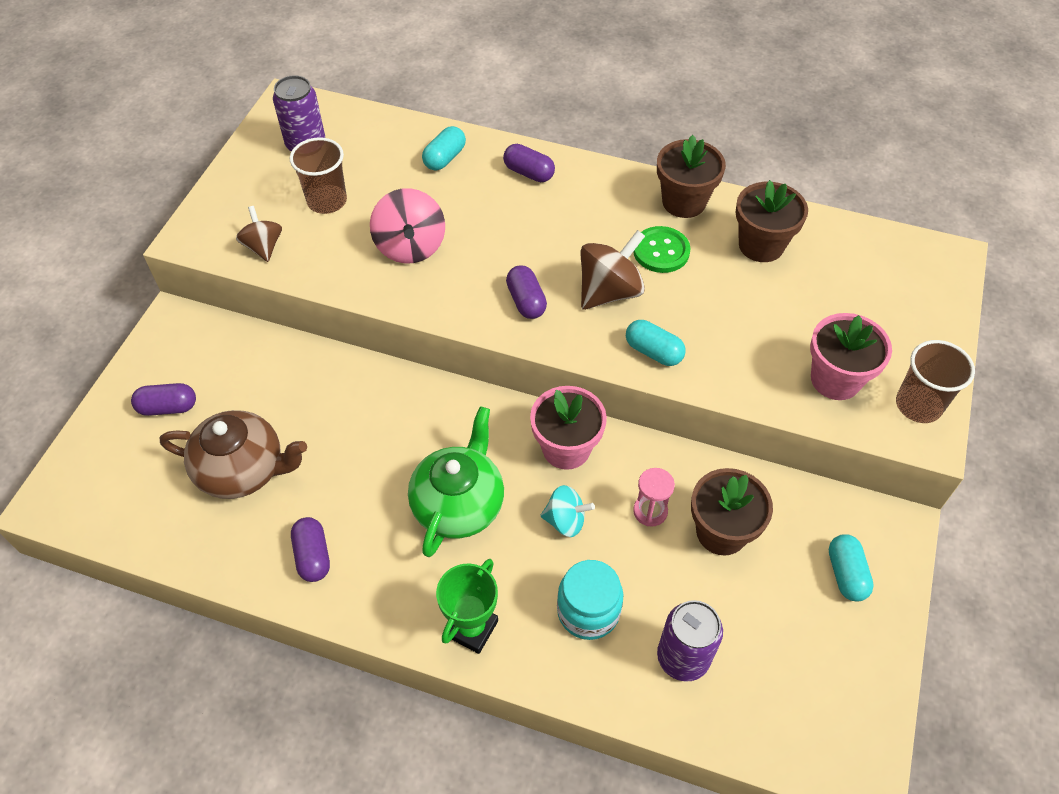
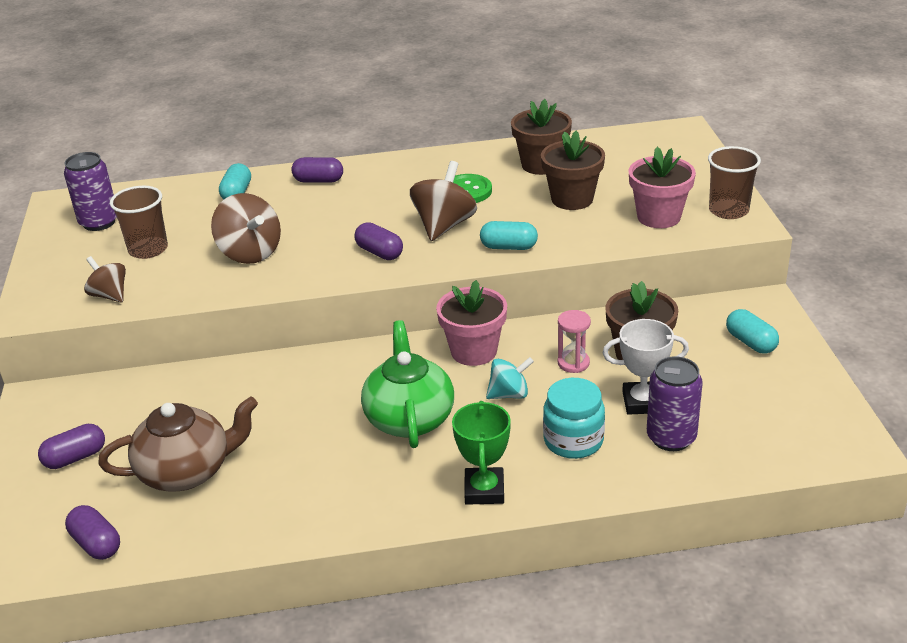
camera: 25 degrees left, 20 degrees down
purple capsule [291,517,330,582] -> purple capsule moved to [65,505,120,560]
pink spinning top [370,188,445,264] -> brown spinning top [211,193,281,264]
brown flower pot [657,135,726,218] -> brown flower pot moved to [541,131,605,210]
none -> white trophy [603,319,689,415]

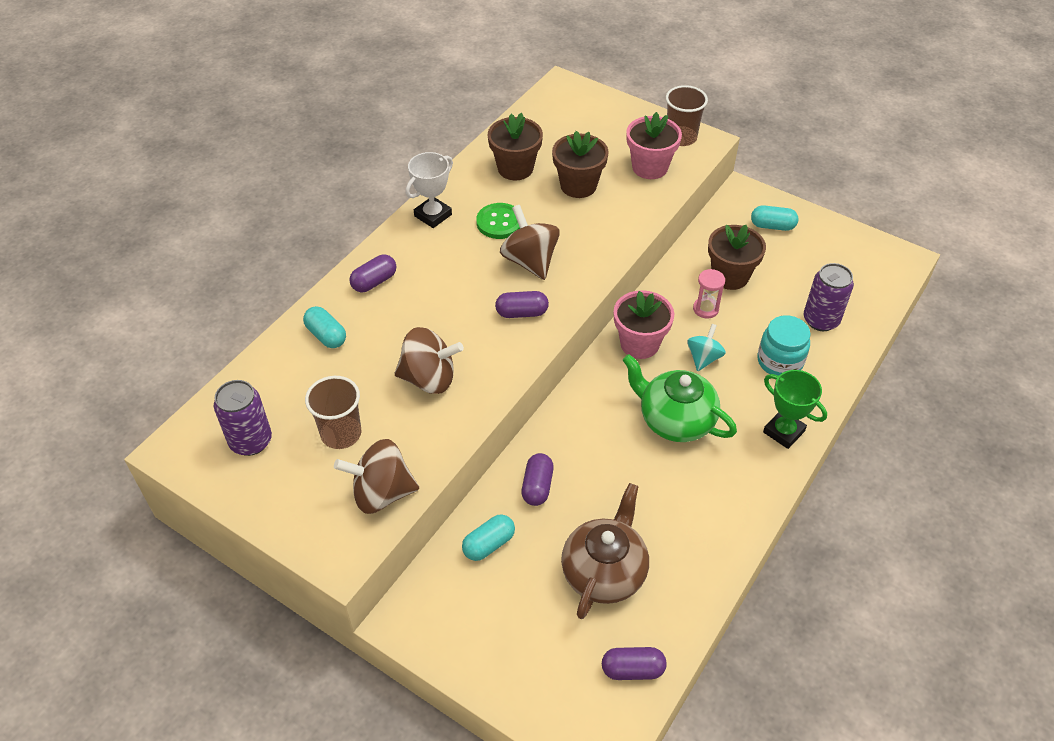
camera: 50 degrees left, 15 degrees up
purple capsule [38,424,105,469] -> purple capsule moved to [522,453,554,506]
brown spinning top [84,256,126,303] -> brown spinning top [334,439,419,514], size x1.60
turquoise capsule [480,221,538,250] -> turquoise capsule moved to [462,514,515,561]
white trophy [603,319,689,415] -> white trophy moved to [405,152,453,228]

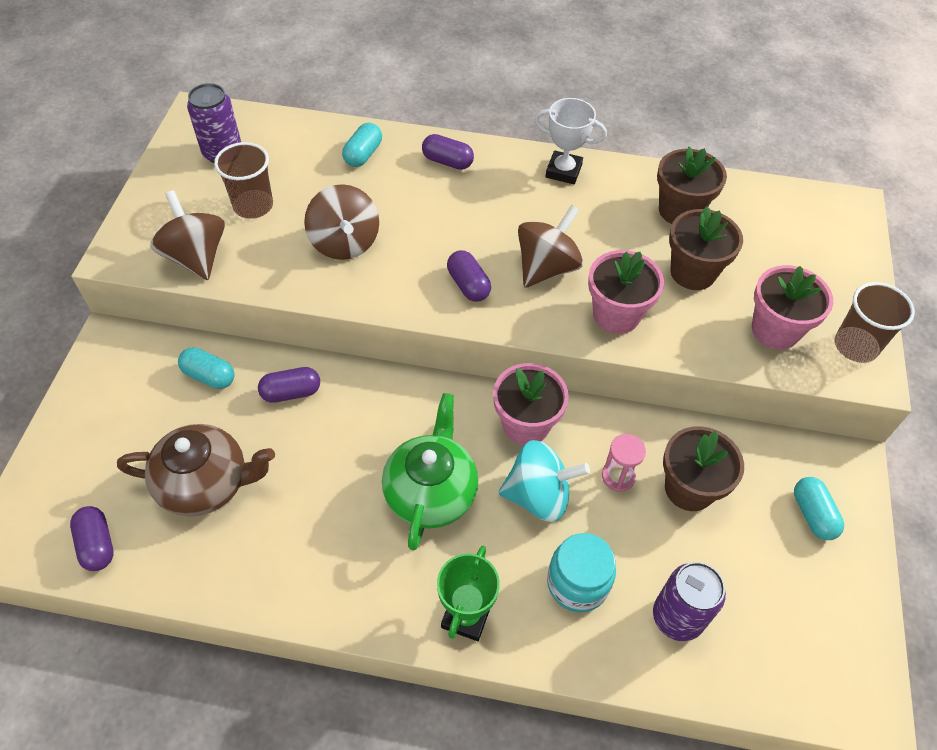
camera: 65 degrees right, 5 degrees up
green button [476,203,520,239] -> none
turquoise spinning top [687,324,726,371] -> turquoise spinning top [498,440,590,522], size x1.60
none -> pink flower pot [588,250,664,334]

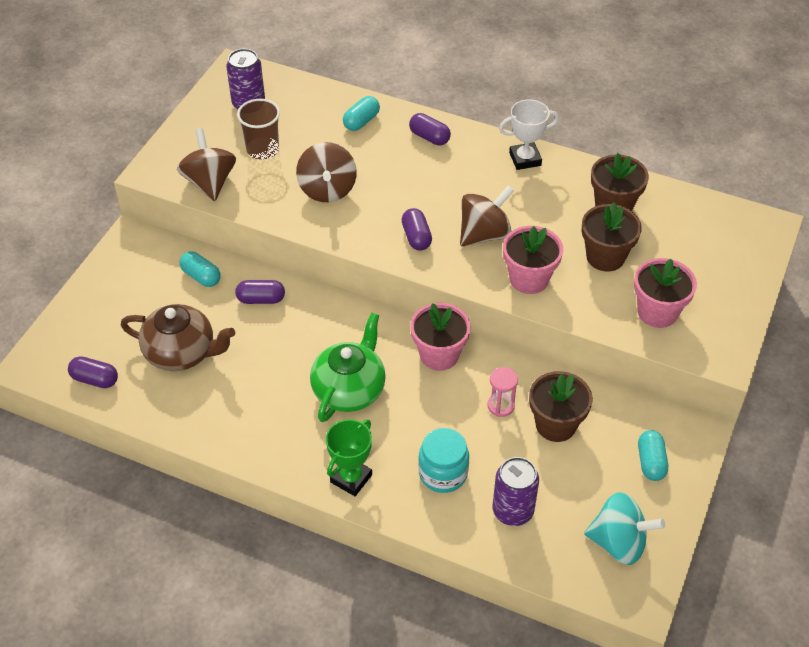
camera: 15 degrees right, 5 degrees down
purple capsule [70,506,114,571] -> purple capsule turned 60 degrees counterclockwise [68,356,118,388]
turquoise spinning top [498,440,590,522] -> turquoise spinning top moved to [584,492,665,565]
white trophy [535,98,607,184] -> white trophy turned 45 degrees counterclockwise [499,99,559,170]
brown cup [835,282,915,363] -> none

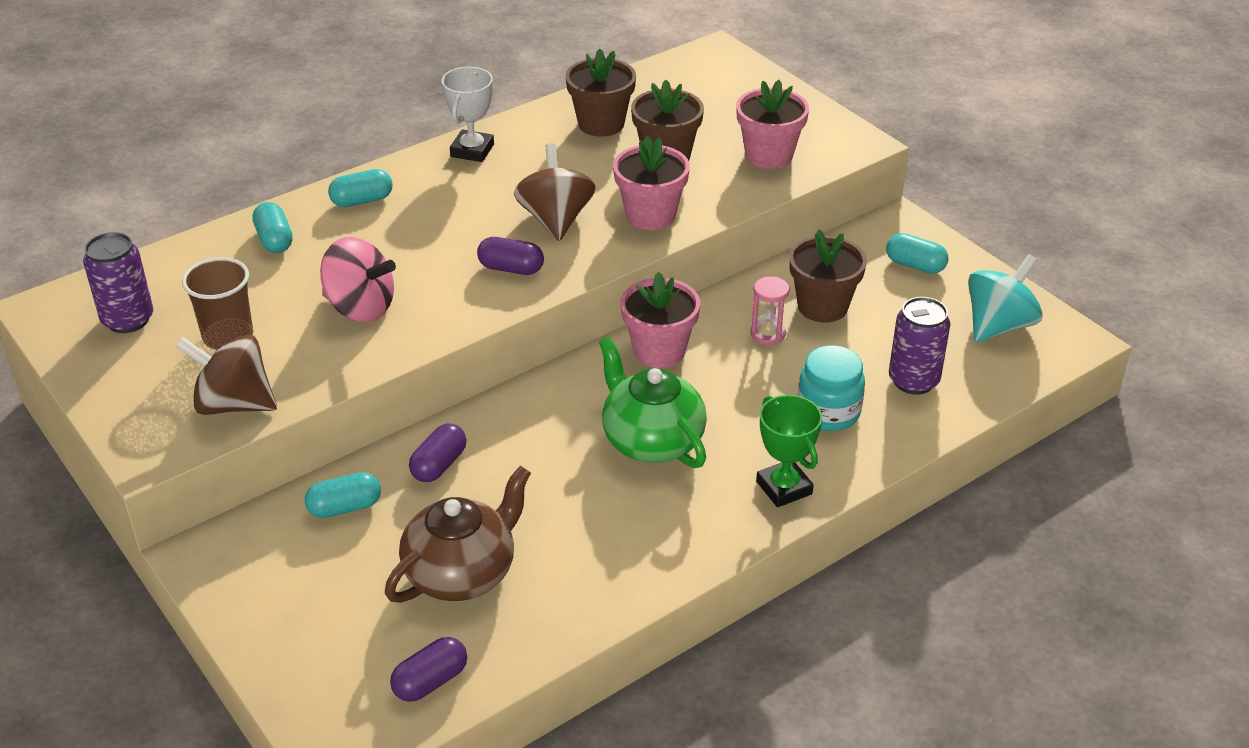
camera: 60 degrees left, 10 degrees down
brown spinning top [296,142,357,202] -> pink spinning top [320,237,396,322]
purple capsule [409,113,451,146] -> turquoise capsule [328,169,393,207]

